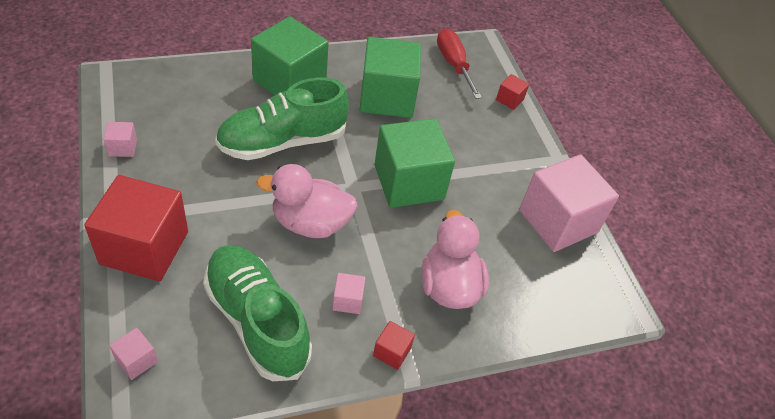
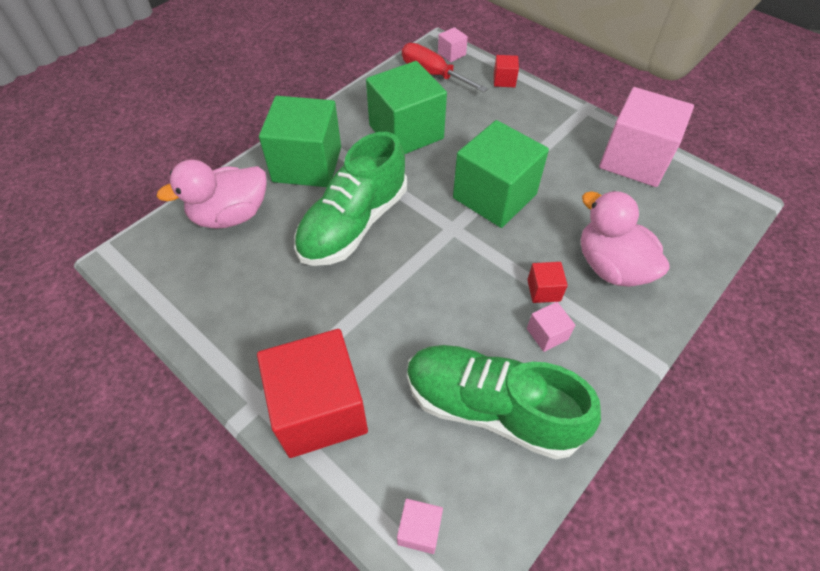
camera: 25 degrees left, 5 degrees up
pink cube [103,122,137,157] -> pink cube moved to [438,27,468,62]
pink duck [256,164,358,238] -> pink duck moved to [156,160,267,229]
red cube [373,321,415,370] -> red cube moved to [527,262,568,303]

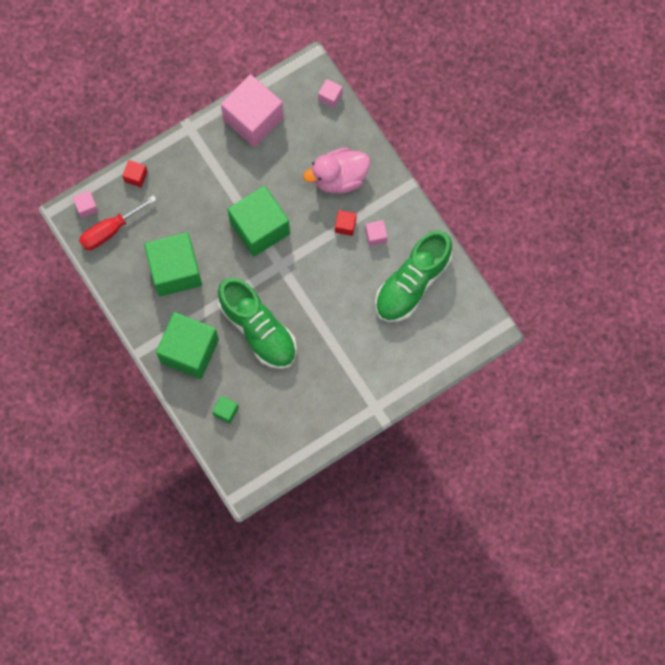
camera: 75 degrees left, 20 degrees up
pink duck [156,160,267,229] -> green cube [212,396,239,424]
red cube [257,329,368,458] -> none
pink cube [397,499,443,554] -> pink cube moved to [318,79,342,108]

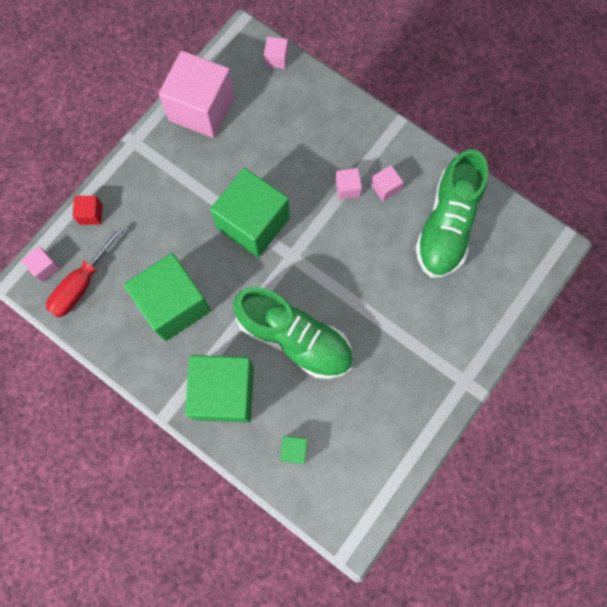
camera: 20 degrees left, 0 degrees up
pink duck [303,148,370,194] -> none
red cube [335,210,357,236] -> pink cube [335,168,362,200]

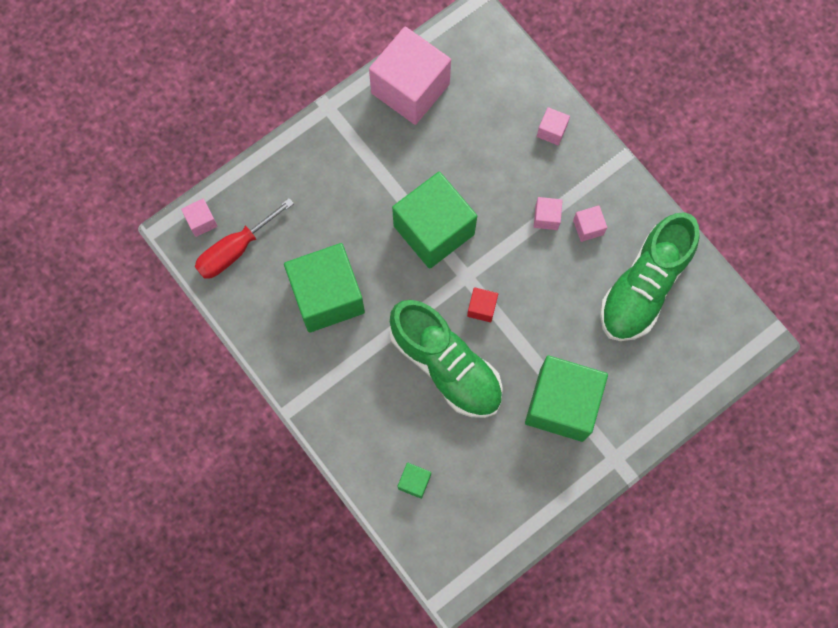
camera: 15 degrees right, 0 degrees up
red cube [73,196,103,225] -> red cube moved to [467,287,498,322]
green cube [185,355,254,422] -> green cube moved to [525,356,608,442]
pink cube [264,36,288,69] -> pink cube moved to [537,107,570,145]

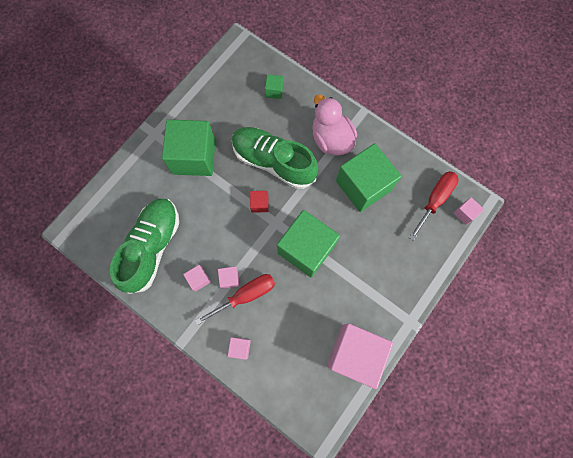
camera: 165 degrees right, 0 degrees up
none -> red screwdriver [195,274,275,325]
none -> pink duck [313,94,357,155]

